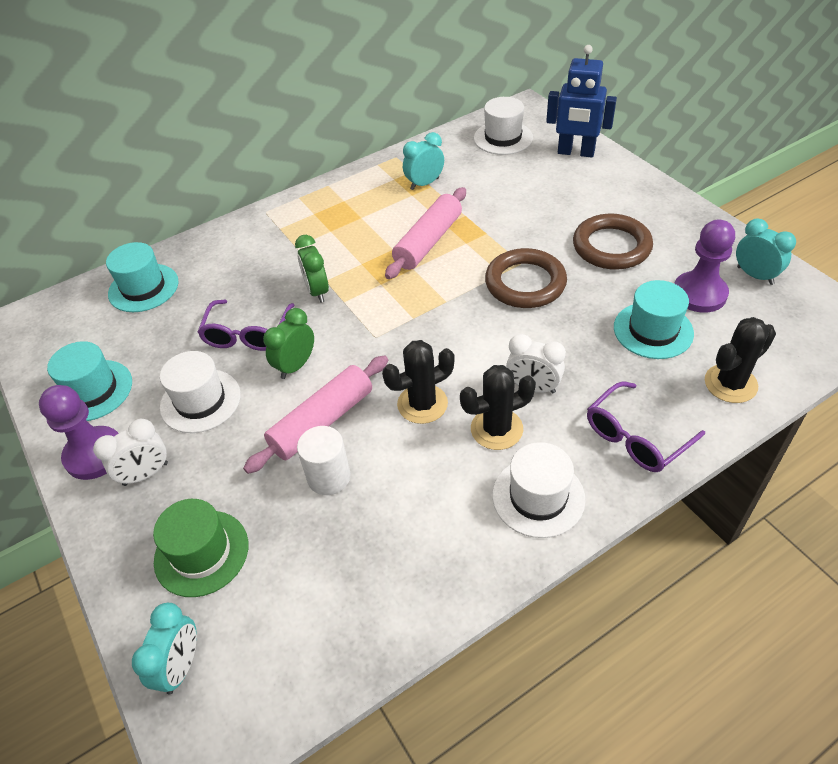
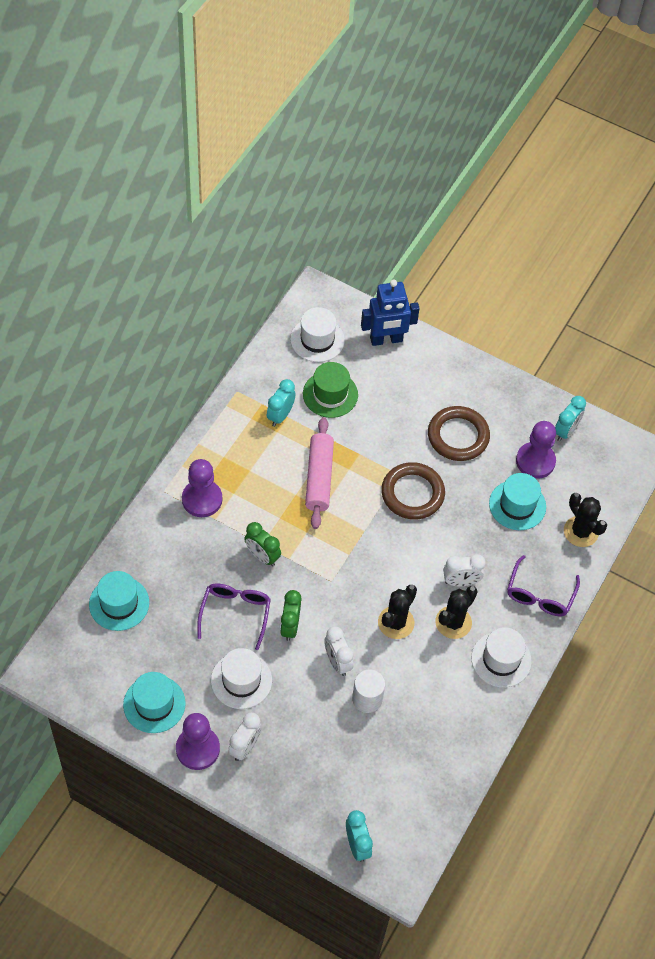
camera: 35 degrees left, 10 degrees up
green hat [153,499,248,597] -> green hat moved to [303,362,358,418]
purple glasses [197,300,294,351] -> purple glasses turned 150 degrees counterclockwise [197,584,271,650]
pink rolling pin [243,355,388,474] -> white clock [325,626,353,676]
black cactus [705,317,776,403] -> black cactus turned 60 degrees counterclockwise [564,493,607,547]
turquoise clock [736,219,796,285] -> turquoise clock turned 105 degrees clockwise [555,396,586,441]
none -> purple pawn [182,459,222,517]

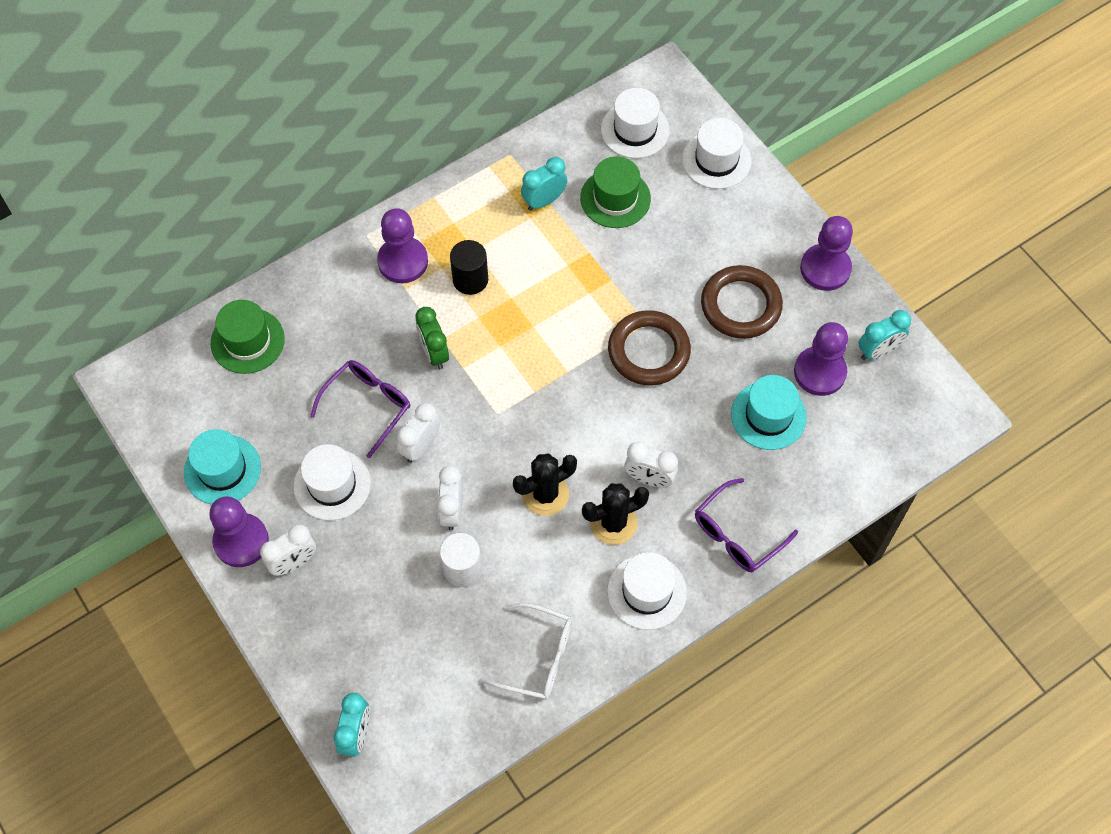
camera: 30 degrees right, 5 degrees up
turquoise hat [89,571,149,631] -> green hat [211,300,285,374]
green clock [280,590,302,641] -> white clock [397,403,440,463]
pink rolling pin [305,417,334,529] -> none
blue robot [361,280,420,346] -> white hat [682,118,752,189]
black cactus [564,493,607,547] -> none
none -> black cylinder [450,240,488,295]
none -> white glasses [479,603,572,700]
none -> purple pawn [800,216,853,291]

